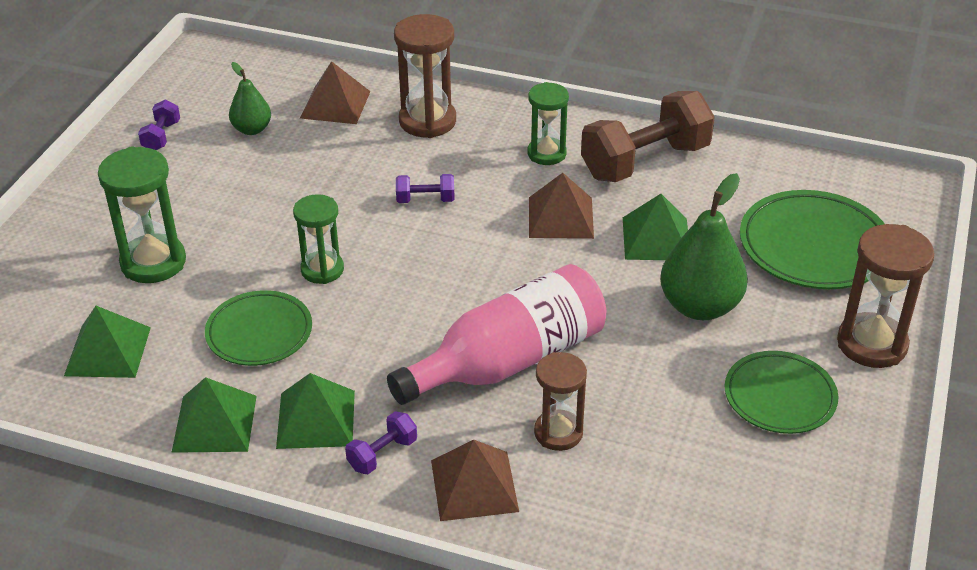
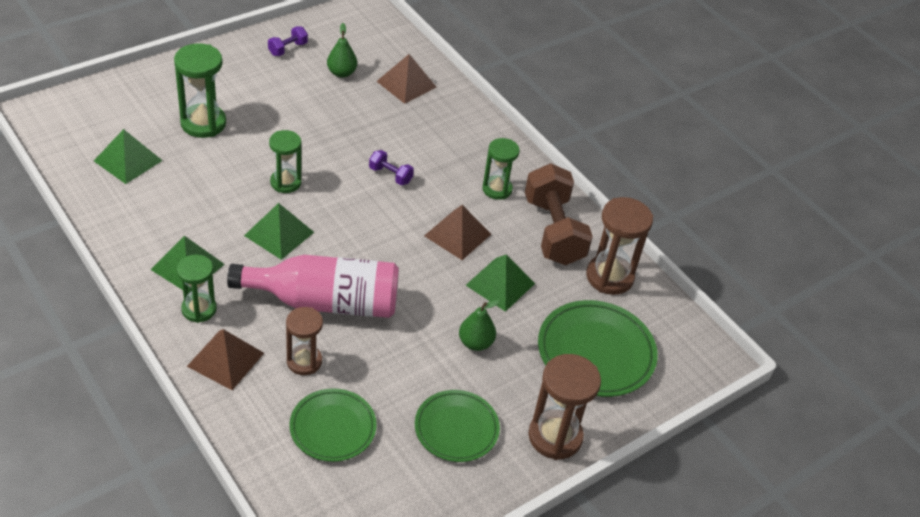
camera: 30 degrees right, 5 degrees up
green pyramid [171,377,256,453] -> green pyramid moved to [244,203,314,260]
green plate [205,290,312,366] -> green plate moved to [289,388,377,462]
purple dumbbell [345,411,417,474] -> green hourglass [177,255,217,323]
brown hourglass [394,14,456,138] -> brown hourglass moved to [586,197,653,295]
brown dumbbell [581,91,715,182] -> brown dumbbell turned 75 degrees clockwise [525,164,593,265]
green pear [660,173,748,320] -> green pear [459,299,500,351], size x0.57

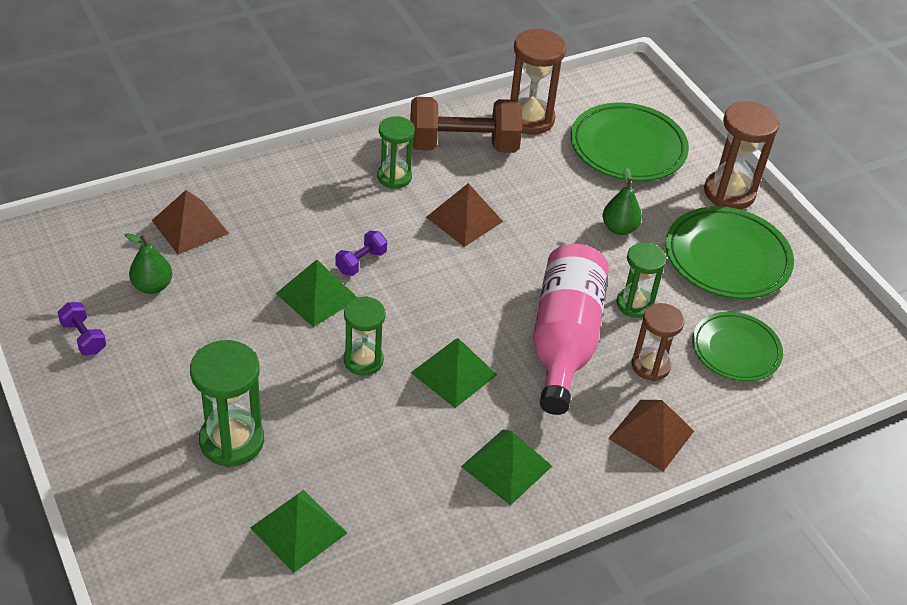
camera: 80 degrees left, 0 degrees up
green hourglass [177,255,217,323] -> green hourglass moved to [616,242,667,318]
green plate [415,390,500,462] -> green plate [666,206,794,299], size x1.51
green pyramid [466,255,535,312] -> green pyramid moved to [276,260,358,327]

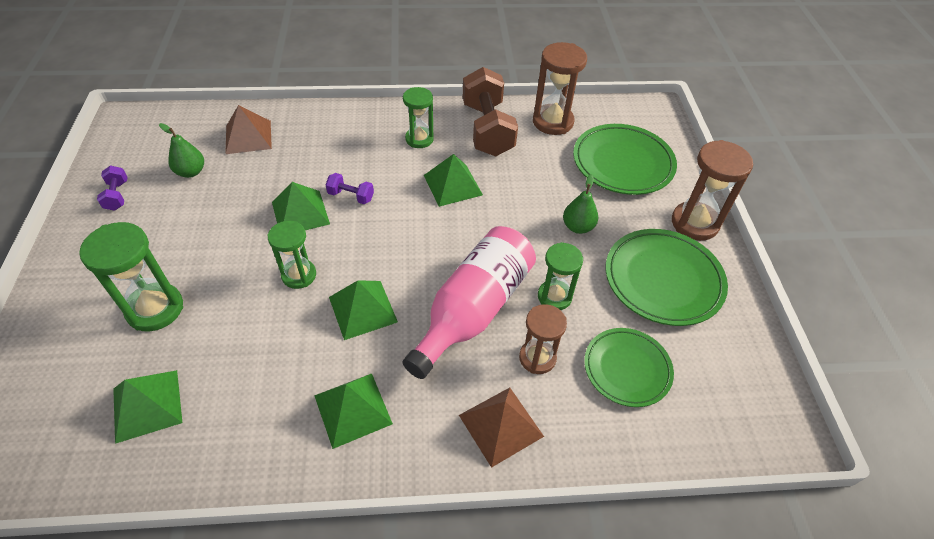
camera: 25 degrees right, 5 degrees up
purple dumbbell [336,230,387,276] -> purple dumbbell turned 45 degrees clockwise [326,173,374,204]
brown dumbbell [410,97,522,153] -> brown dumbbell turned 60 degrees clockwise [463,67,518,156]
brown pyramid [426,183,503,247] -> green pyramid [424,154,483,207]

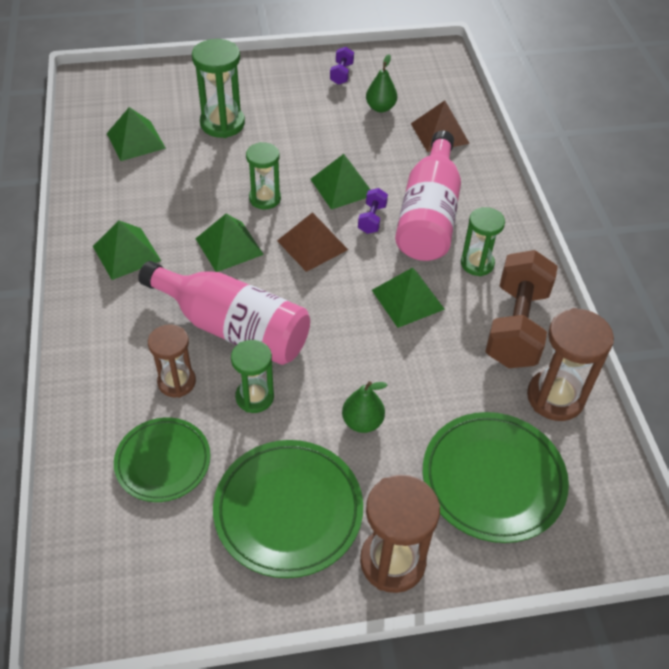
camera: 85 degrees right, 0 degrees up
purple dumbbell [97,166,128,211] -> purple dumbbell turned 60 degrees counterclockwise [330,47,354,85]
brown pyramid [459,388,544,468] -> brown pyramid moved to [277,212,348,272]
brown dumbbell [463,67,518,156] -> brown dumbbell turned 60 degrees counterclockwise [485,250,558,368]
none -> pink bottle [395,130,461,261]

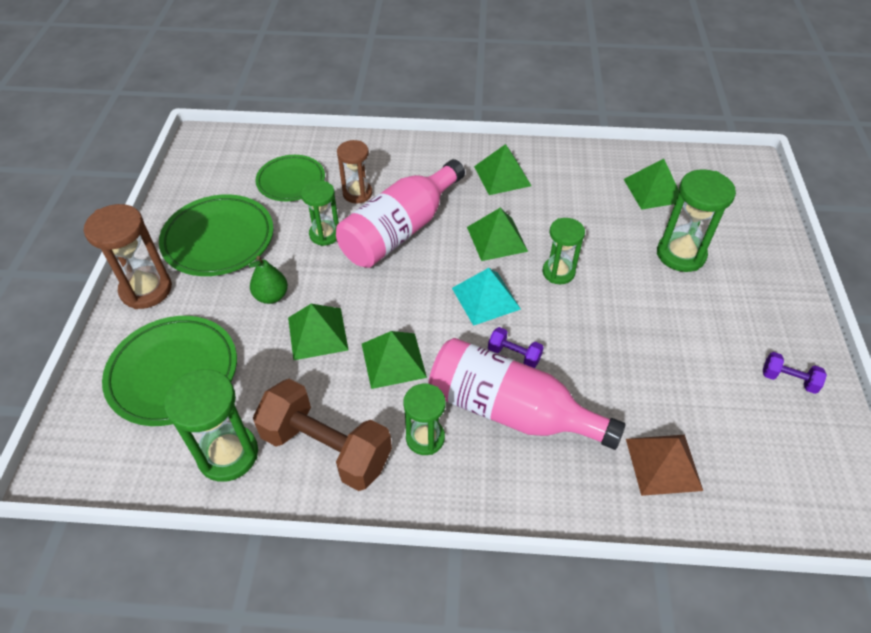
camera: 105 degrees right, 0 degrees up
brown pyramid [277,212,348,272] -> turquoise pyramid [452,268,521,326]
green pyramid [311,154,371,210] -> green pyramid moved to [288,304,349,361]
green pear [366,54,397,112] -> none
brown hourglass [527,308,614,421] -> green hourglass [164,369,258,482]

